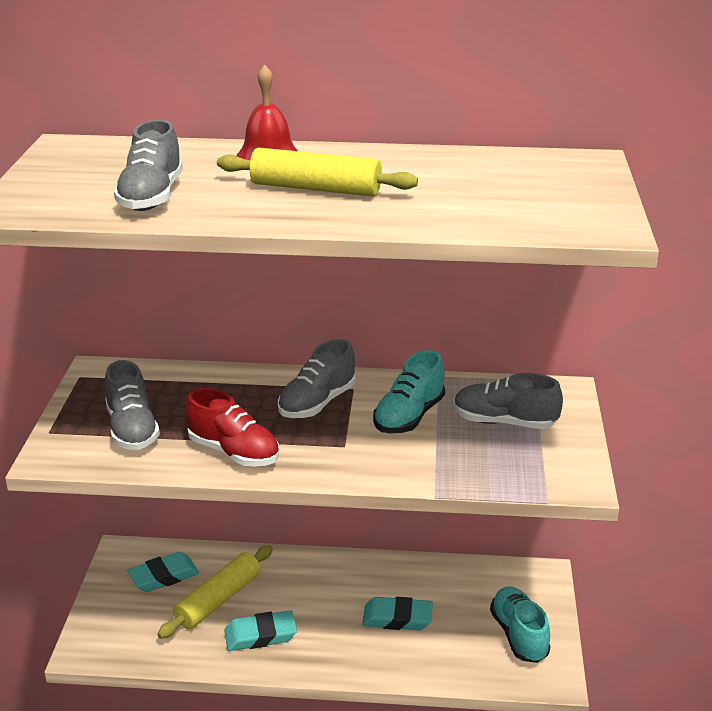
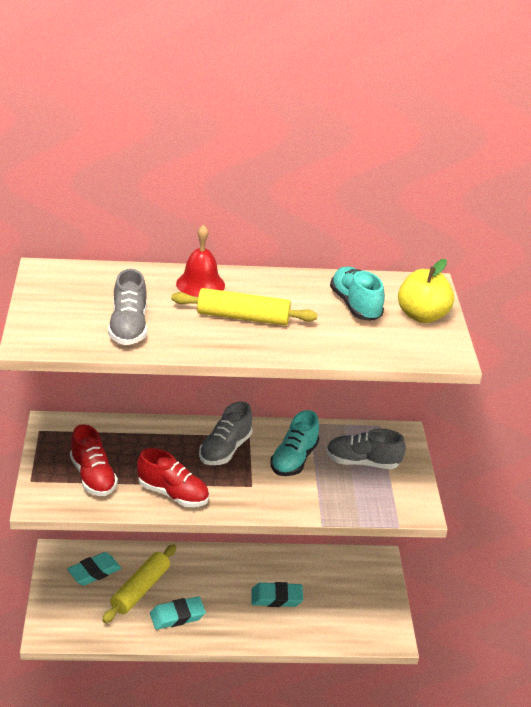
camera: 10 degrees left, 5 degrees up
grey shoe [105,360,160,450] -> red shoe [70,424,118,496]
turquoise shoe [490,586,551,663] -> turquoise shoe moved to [330,267,385,321]
none -> yellow apple [398,259,454,323]

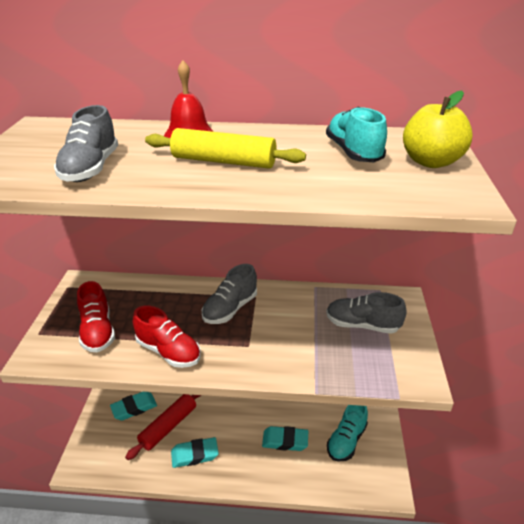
camera: 10 degrees right, 0 degrees up
yellow rolling pin [102,544,176,623] -> red rolling pin [125,394,201,460]
turquoise shoe [270,410,319,476] -> turquoise shoe moved to [327,405,368,462]

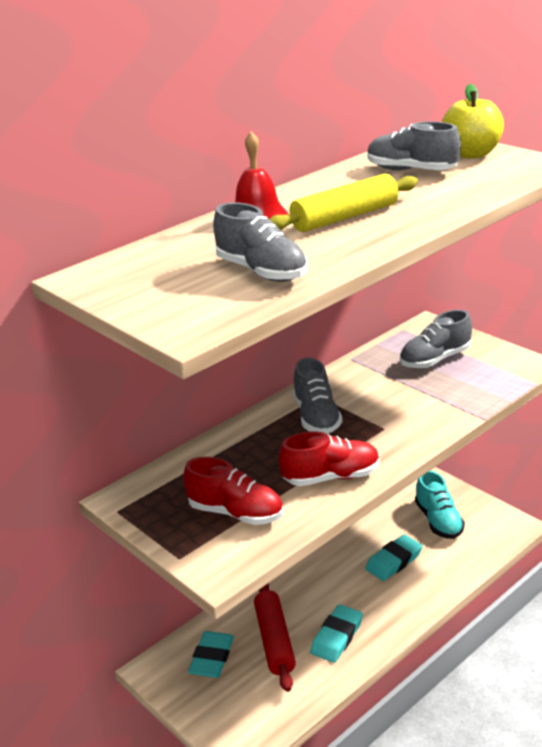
camera: 45 degrees left, 5 degrees down
turquoise shoe [326,107,387,162] -> grey shoe [367,122,461,170]

